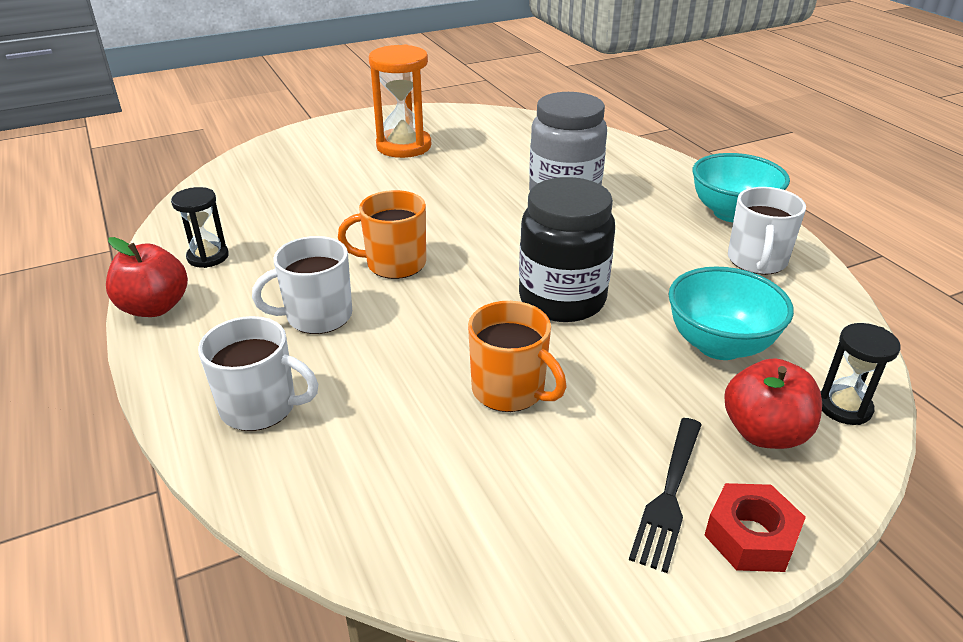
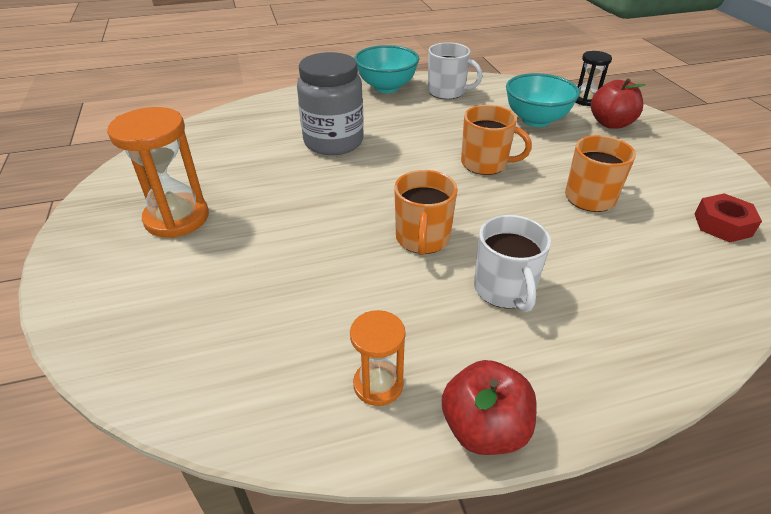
camera: 80 degrees left, 5 degrees up
black hourglass [171,187,229,268] -> orange hourglass [350,310,406,406]
white mug [198,316,318,431] -> none
black jar [519,177,615,322] -> orange mug [461,105,532,175]
black fork [629,418,702,573] -> none
red nut [704,483,806,572] -> red nut moved to [695,193,762,242]

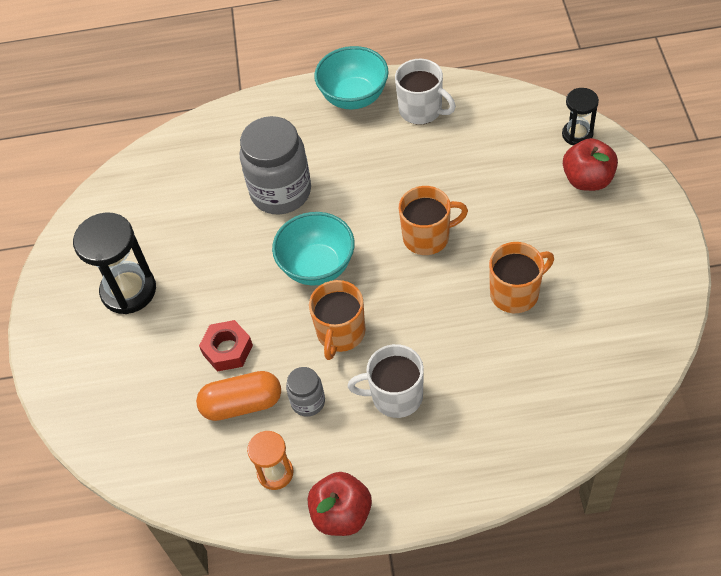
camera: 15 degrees right, 15 degrees up
orange hourglass [107,107,209,238] -> black hourglass [73,212,156,314]
orange mug [461,105,532,175] -> orange mug turned 45 degrees counterclockwise [399,186,468,255]
white mug [474,215,551,312] -> white mug turned 90 degrees clockwise [348,344,424,418]
turquoise bowl [506,73,580,127] -> turquoise bowl moved to [272,212,355,285]
red nut [695,193,762,242] -> red nut moved to [199,320,253,372]
none -> orange capsule [196,371,281,421]
none -> grey jar [286,367,325,417]

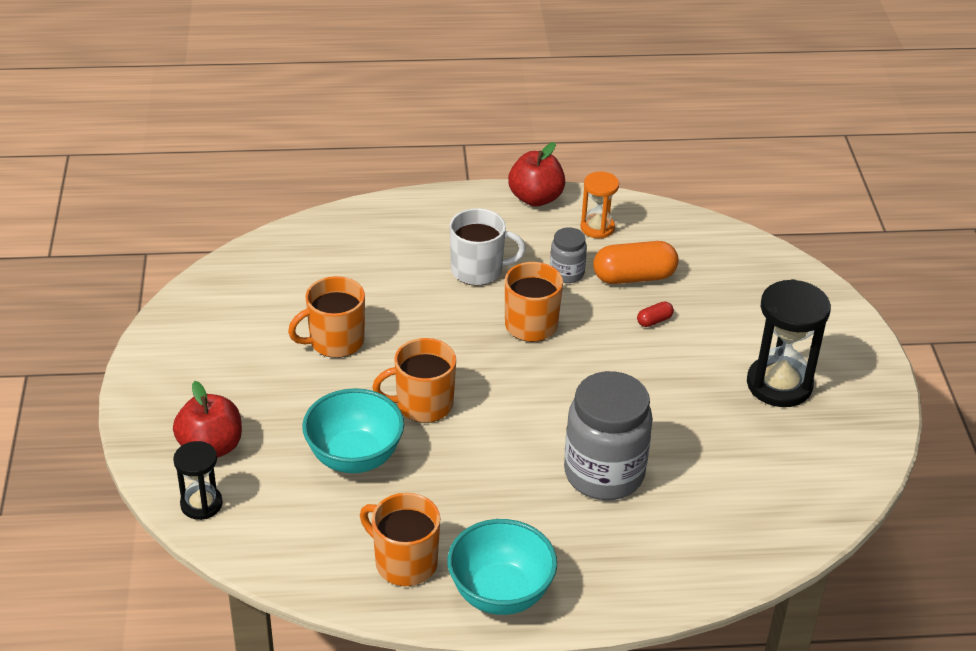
camera: 175 degrees right, 15 degrees down
red nut [199,320,253,372] -> red capsule [637,301,674,327]
turquoise bowl [272,212,355,285] -> turquoise bowl moved to [302,388,404,473]
white mug [395,59,456,125] -> orange mug [360,493,440,586]

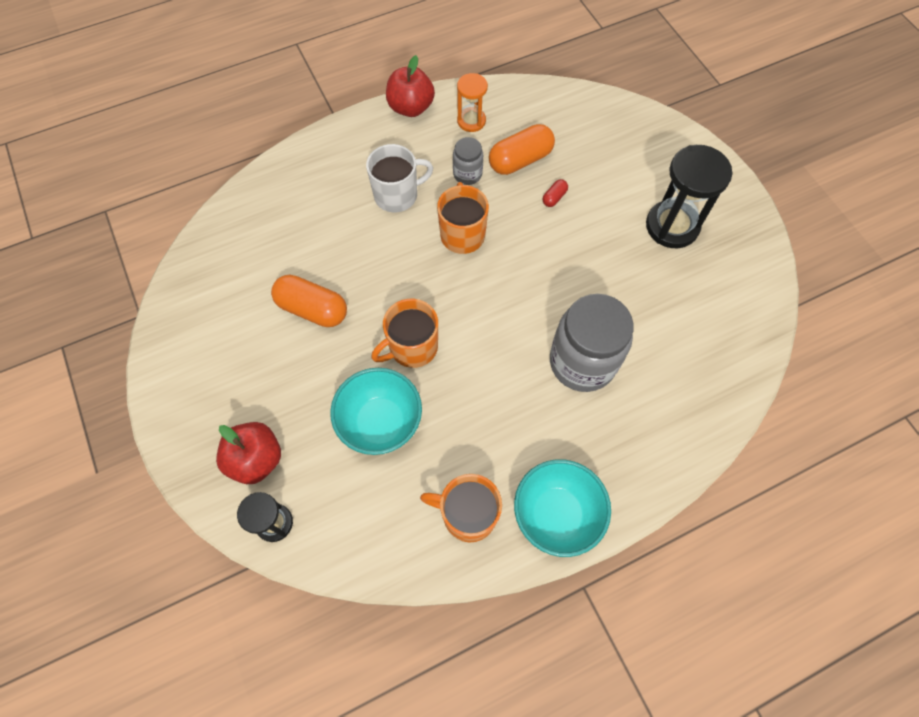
camera: 20 degrees left, 25 degrees up
orange mug [288,276,365,358] -> orange capsule [271,275,347,327]

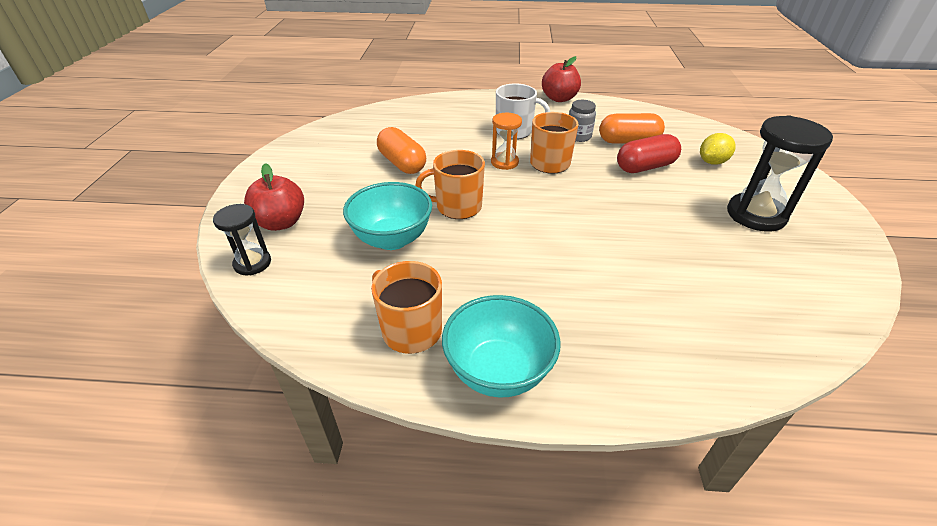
camera: 30 degrees right, 25 degrees down
orange hourglass [457,73,488,132] -> orange hourglass moved to [491,113,522,170]
red capsule [542,179,568,207] -> red capsule [617,134,681,173], size x2.18
grey jar [550,294,634,392] -> none
none -> yellow lemon [700,133,736,165]

